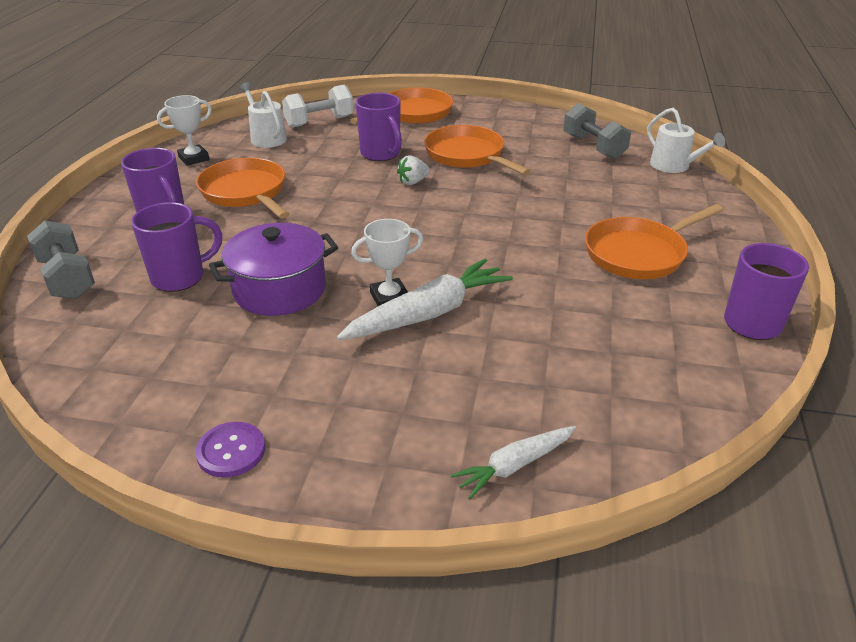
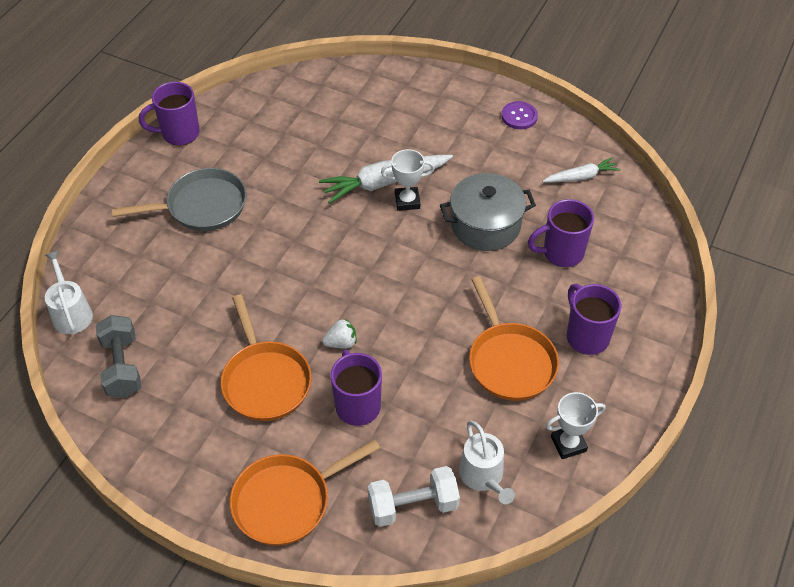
camera: 165 degrees left, 15 degrees up
grey dumbbell [27,220,95,299] -> none
purple pot [209,223,338,316] -> grey pot [440,173,536,251]
white carrot [450,426,576,499] -> white carrot moved to [542,157,621,183]
orange pan [585,204,723,279] -> grey pan [112,168,247,231]

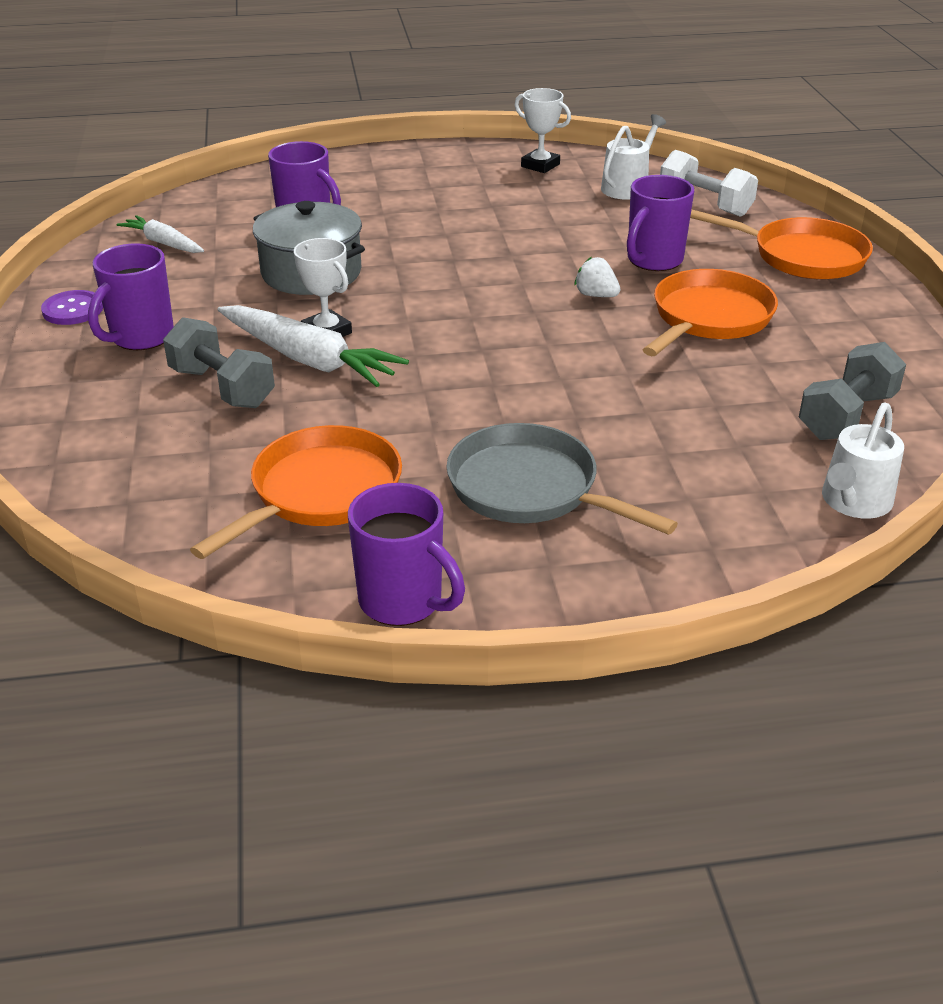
camera: 125 degrees left, 15 degrees down
orange pan [469,276,559,401] -> orange pan moved to [190,425,402,559]
purple mug [567,284,621,355] -> purple mug moved to [88,243,174,350]
none -> grey dumbbell [163,317,275,408]

